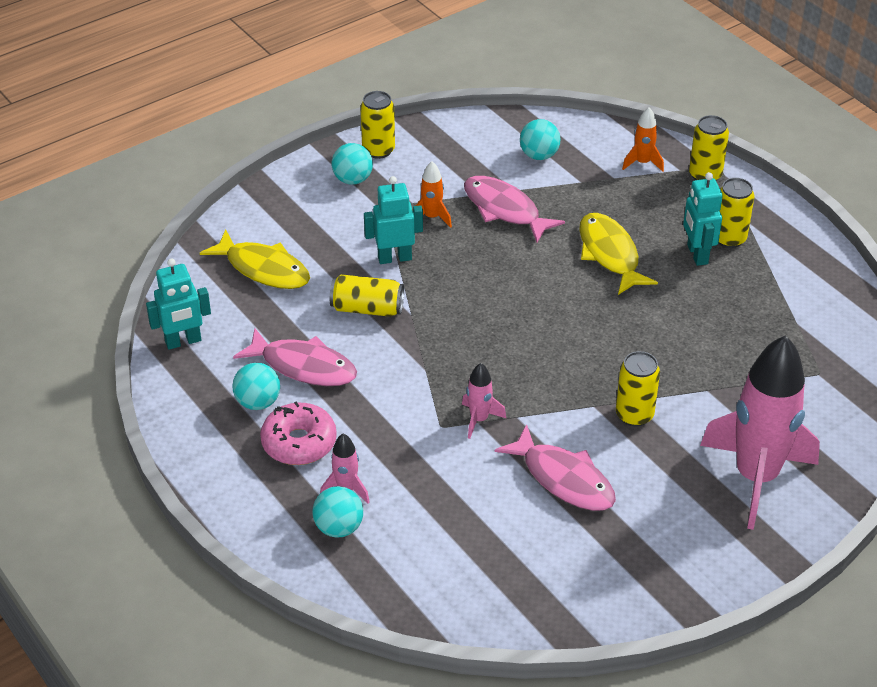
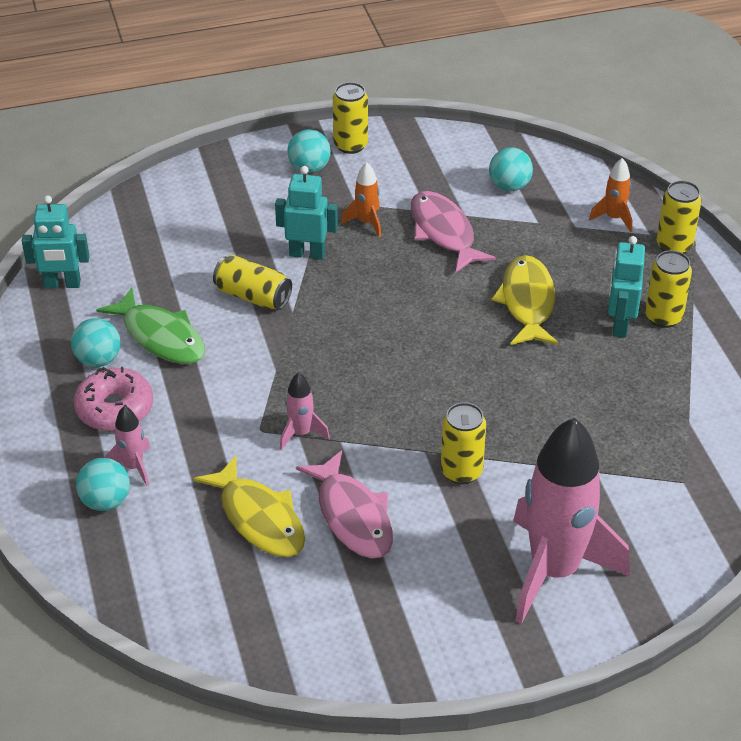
camera: 20 degrees right, 0 degrees up
yellow fish [200,230,310,289] -> yellow fish moved to [193,455,305,557]
pink fish [233,328,357,386] -> green fish [96,287,205,364]

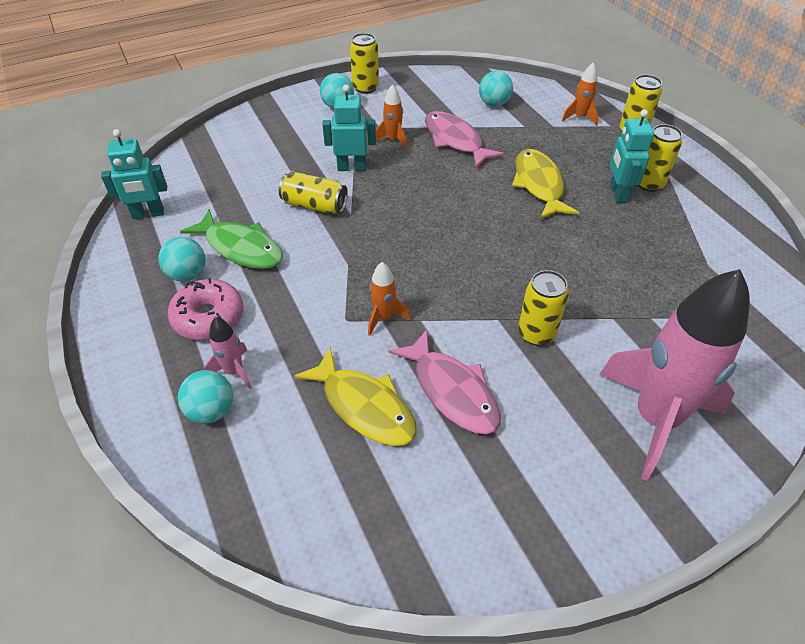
camera: 10 degrees left, 5 degrees up
pink rocket [280,372,330,450] -> orange rocket [368,262,411,336]

